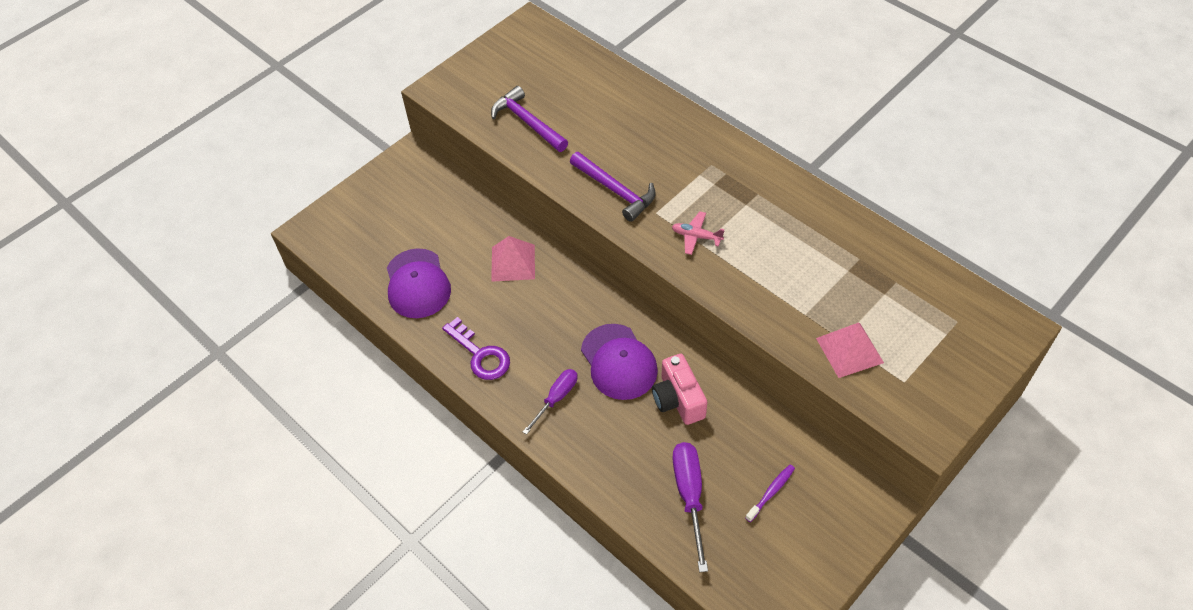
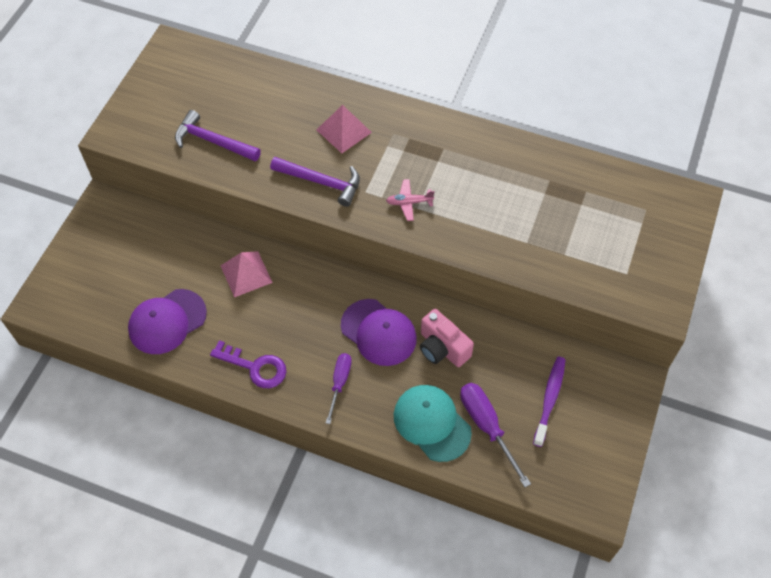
camera: 25 degrees left, 5 degrees up
purple cap [387,248,451,318] -> purple cap turned 90 degrees clockwise [128,289,207,354]
purple toothbrush [746,465,795,522] -> purple toothbrush [533,357,566,447], size x1.52
pink pyramid [816,323,884,378] -> pink pyramid moved to [317,105,372,153]
none -> turquoise cap [394,385,472,462]

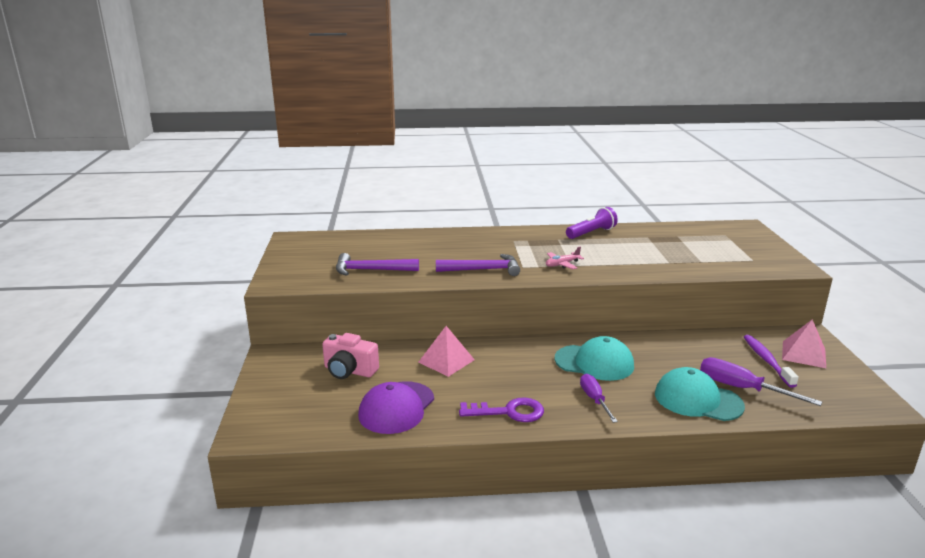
camera: 25 degrees left, 35 degrees down
pink pyramid [317,105,372,153] -> pink pyramid moved to [782,320,826,368]
purple cap [341,299,417,366] -> turquoise cap [555,336,634,381]
pink camera [420,309,474,367] -> pink camera moved to [322,333,379,379]
none -> purple flashlight [566,207,618,239]

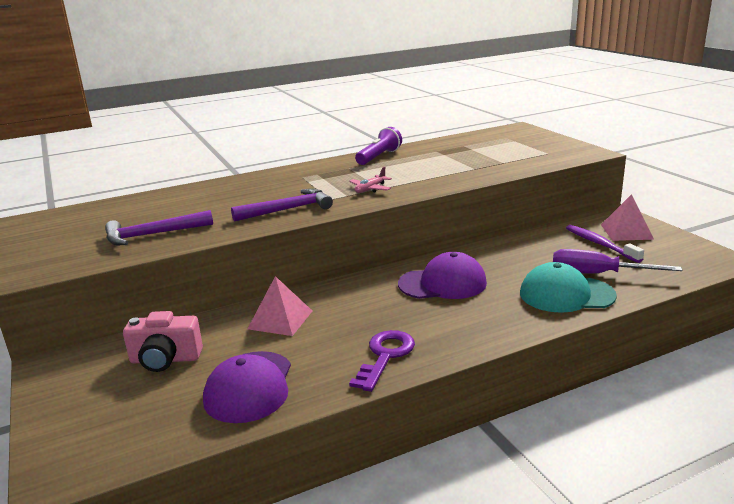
camera: 20 degrees left, 0 degrees up
purple key [459,397,544,422] -> purple key turned 45 degrees counterclockwise [349,330,415,392]
turquoise cap [555,336,634,381] -> purple cap [398,252,487,299]
purple screwdriver [580,374,618,423] -> none

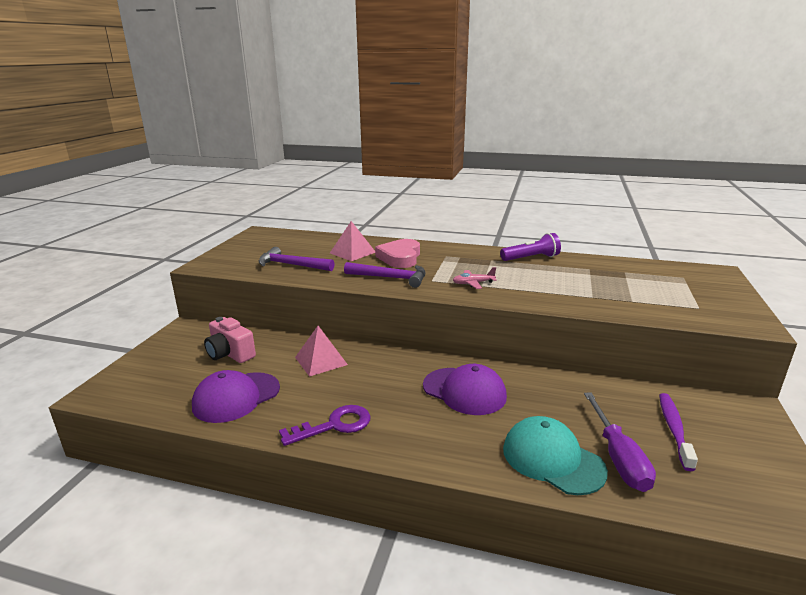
camera: 40 degrees right, 0 degrees up
purple screwdriver [553,249,682,274] -> purple screwdriver turned 150 degrees counterclockwise [584,392,656,492]
pink pyramid [601,194,654,241] -> pink pyramid moved to [330,221,375,261]
none -> pink heart [375,239,420,268]

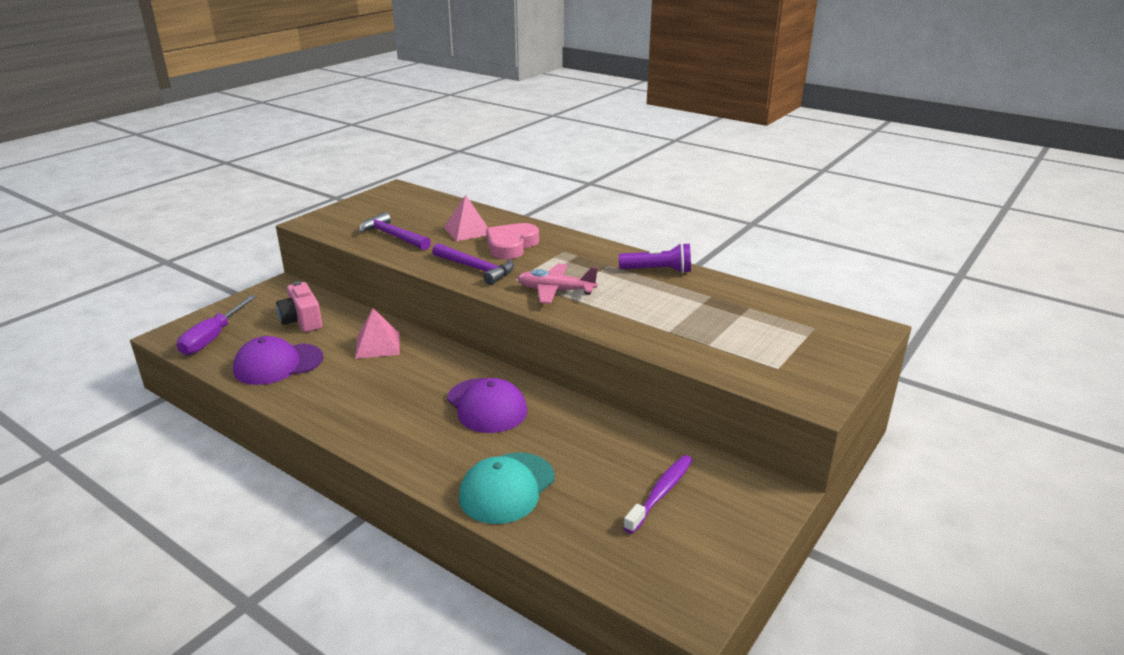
camera: 20 degrees right, 5 degrees up
purple key [279,405,371,446] -> none
pink plane [453,267,497,289] -> pink plane [517,264,598,304], size x1.59
turquoise cap [503,416,608,495] -> turquoise cap turned 120 degrees counterclockwise [459,452,555,524]
purple screwdriver [584,392,656,492] -> purple screwdriver moved to [177,295,256,355]

